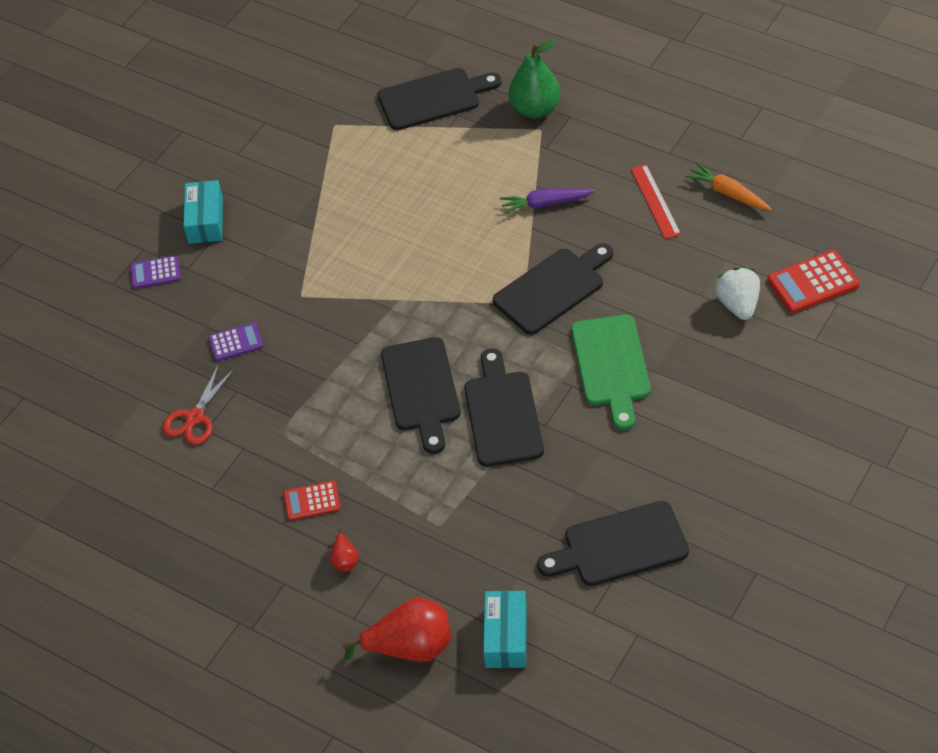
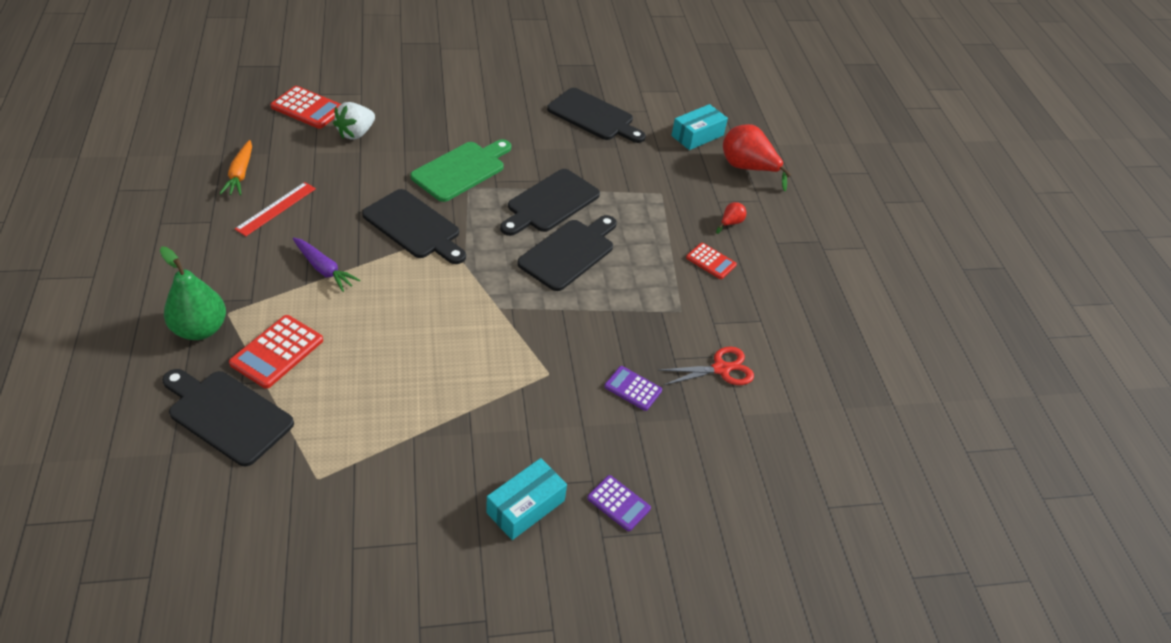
camera: 140 degrees left, 5 degrees down
black cutting board [493,243,613,335] -> black cutting board turned 150 degrees counterclockwise [362,189,466,264]
none -> red calculator [229,315,323,389]

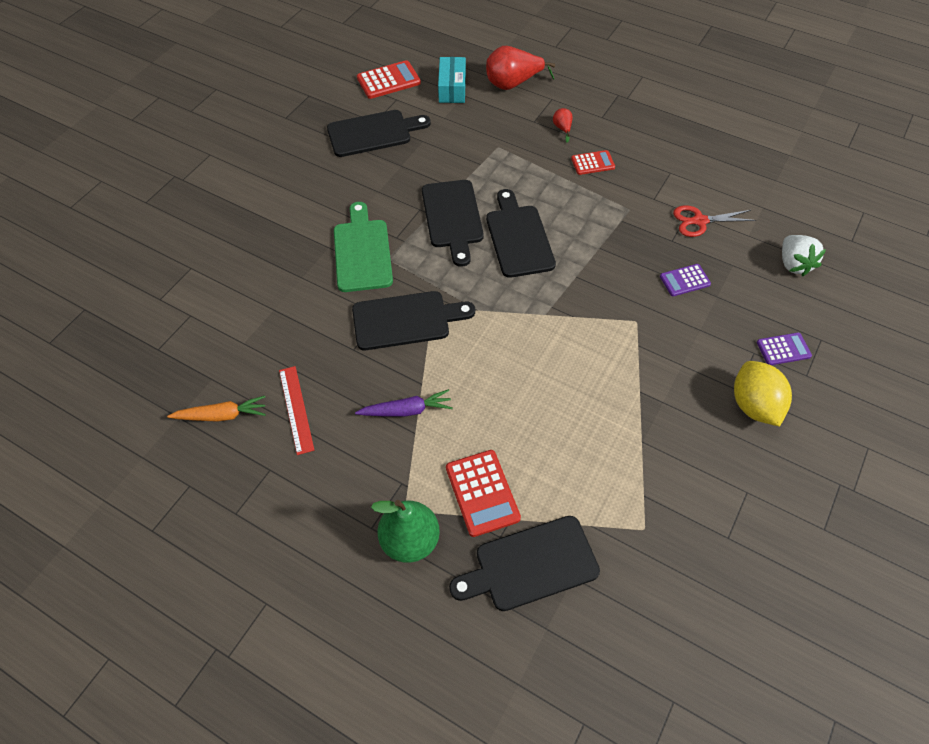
camera: 45 degrees left, 10 degrees up
orange carrot [220,140,252,196] -> orange carrot turned 45 degrees counterclockwise [167,396,266,422]
red calculator [270,86,341,129] -> red calculator moved to [357,60,421,99]
white strawberry [333,102,375,139] -> white strawberry moved to [782,235,826,276]
turquoise box [486,458,567,540] -> yellow lemon [734,361,792,427]
red scissors [659,346,754,385] -> red scissors turned 120 degrees counterclockwise [673,205,756,237]

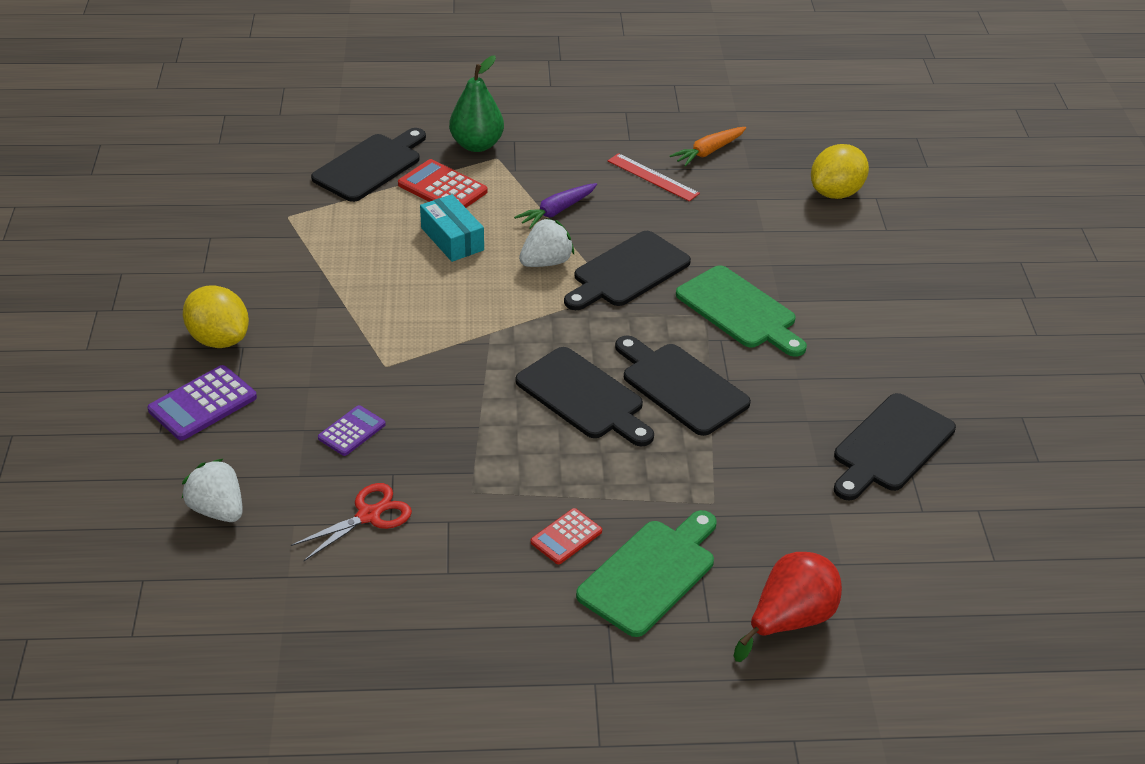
camera: 145 degrees right, 15 degrees down
red calculator [357,60,421,99] -> none
turquoise box [438,57,466,103] -> turquoise box moved to [420,194,484,262]
red pear [553,108,573,143] -> green cutting board [576,510,717,637]
purple calculator [757,333,812,365] -> purple calculator [147,365,257,440], size x1.57
none -> white strawberry [519,218,574,267]
none -> yellow lemon [811,144,869,199]

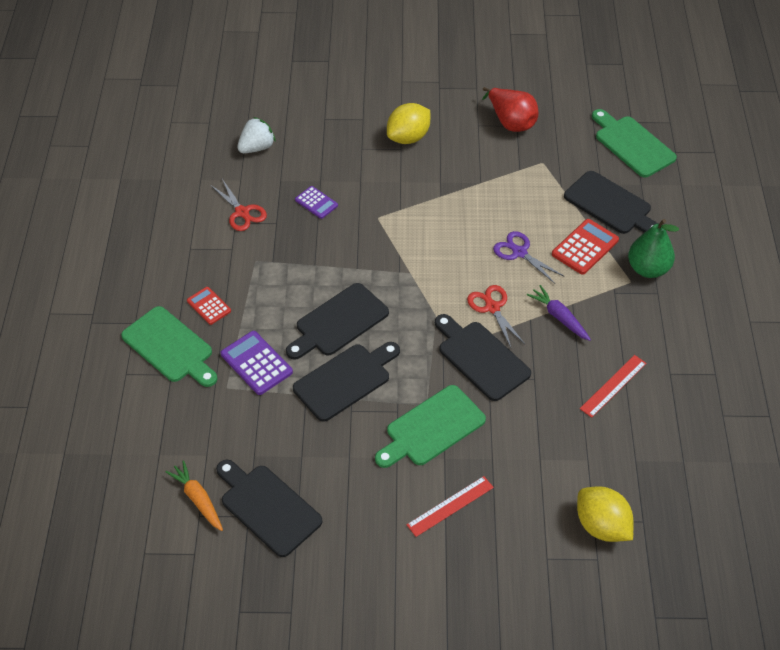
camera: 95 degrees right, 10 degrees up
purple calculator [147,365,257,440] -> purple calculator moved to [221,331,293,395]
turquoise box [420,194,484,262] -> purple scissors [493,231,565,284]
white strawberry [519,218,574,267] -> red scissors [467,285,525,349]
orange carrot [670,127,746,167] -> orange carrot moved to [165,460,223,531]
red pear [734,552,842,662] -> red pear moved to [482,87,539,132]
none -> red ruler [407,476,494,537]
none -> green cutting board [592,109,677,177]

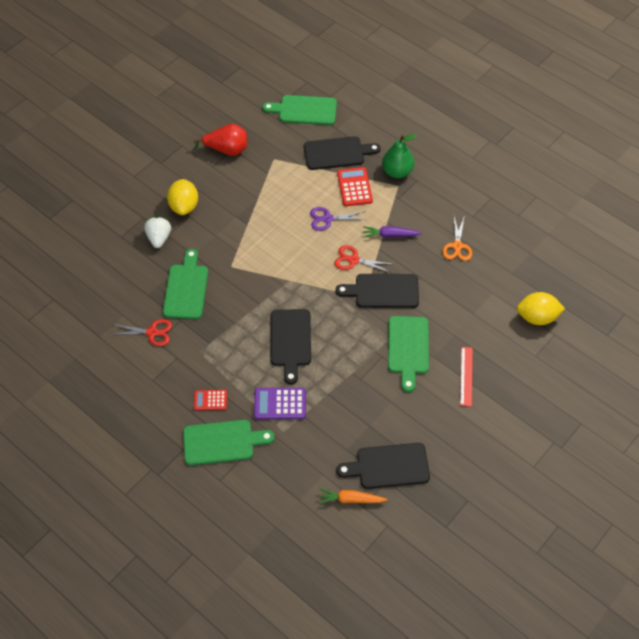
camera: 50 degrees left, 5 degrees up
white strawberry [237,117,276,153] -> white strawberry moved to [144,217,171,248]
black cutting board [293,342,400,422] -> none
purple calculator [295,186,338,219] -> green cutting board [163,249,208,319]
red ruler [580,355,647,418] -> orange scissors [442,215,472,261]

